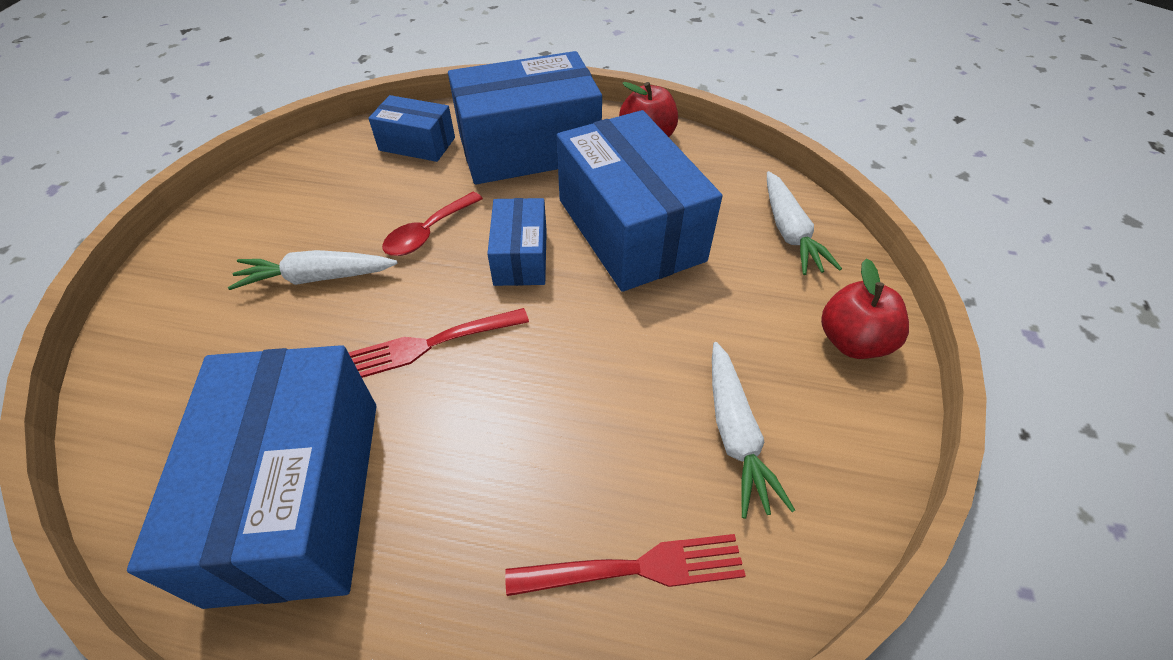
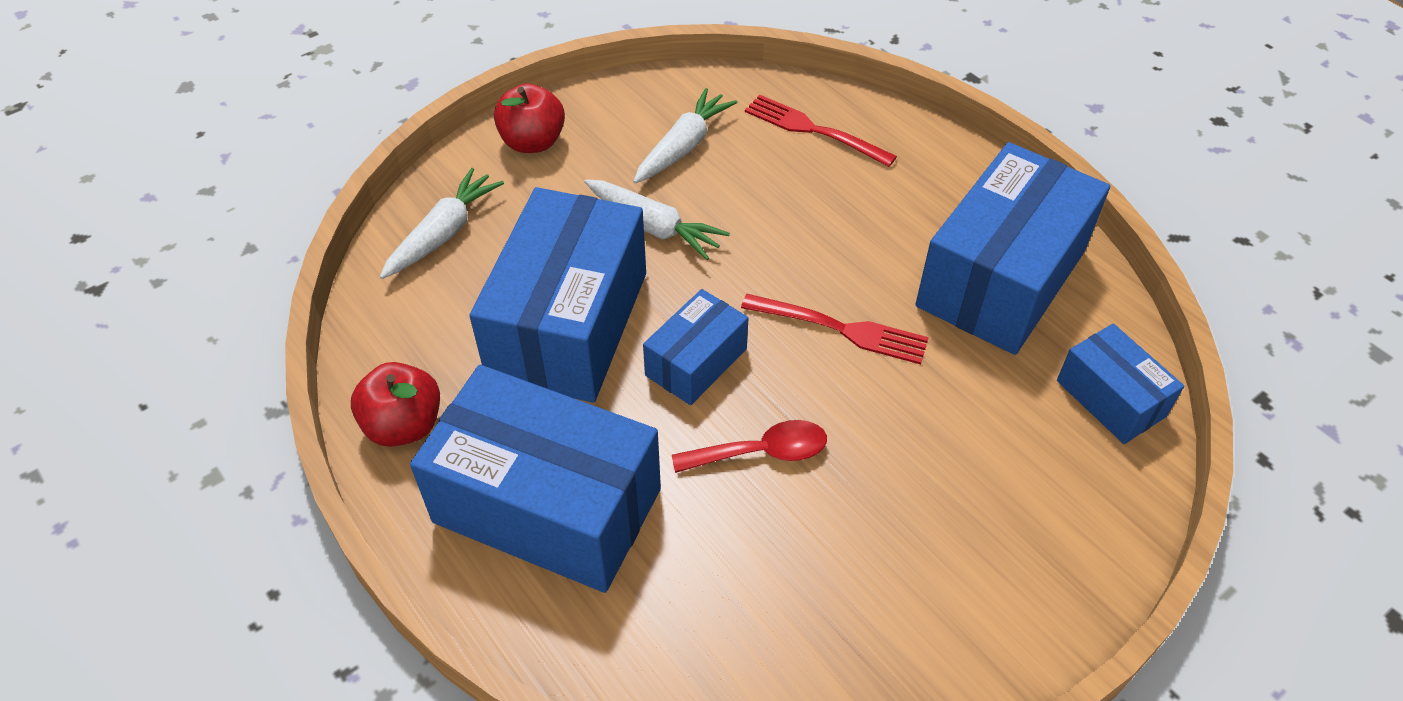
camera: 140 degrees left, 0 degrees up
white carrot [228,250,398,290] -> white carrot moved to [584,179,730,260]
blue box [368,95,455,162] -> blue box moved to [1057,324,1184,444]

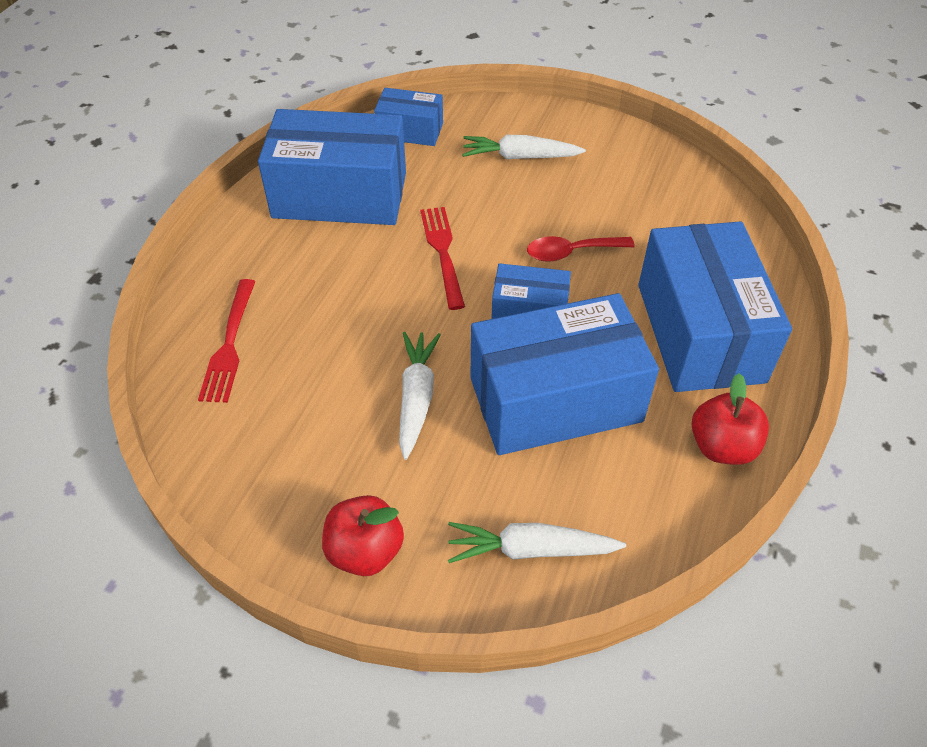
camera: 120 degrees left, 0 degrees up
white carrot [633,88,738,183] -> white carrot moved to [462,135,586,159]
red spoon [672,420,827,473] -> red spoon turned 60 degrees counterclockwise [527,236,635,262]
blue box [1057,324,1184,444] -> blue box turned 75 degrees clockwise [374,88,443,146]

